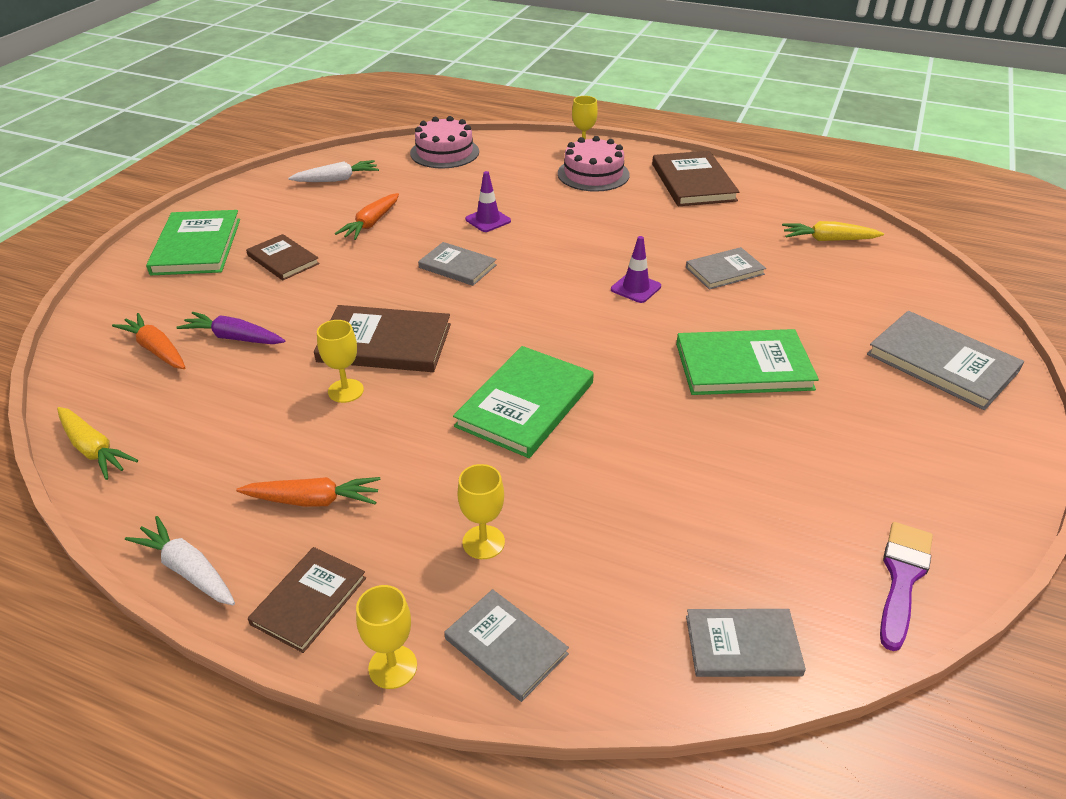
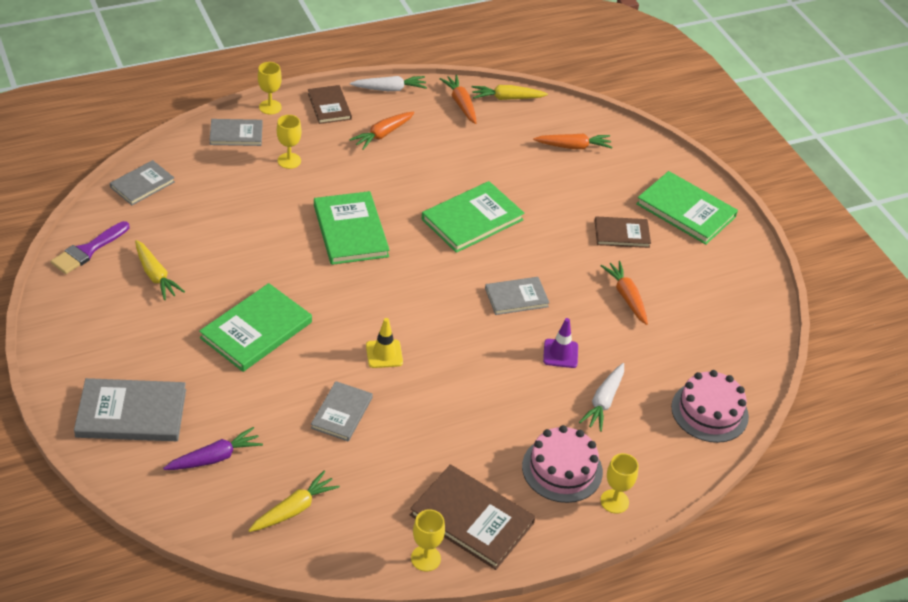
camera: 130 degrees right, 5 degrees up
purple carrot [176,312,285,344] -> purple carrot moved to [163,427,263,470]
white carrot [288,160,379,182] -> white carrot moved to [579,363,624,432]
brown book [314,305,451,372] -> green book [422,181,525,253]
yellow goblet [317,320,364,403] -> yellow goblet moved to [411,509,445,571]
purple traffic cone [611,236,661,303] -> yellow traffic cone [366,318,403,368]
purple brush [880,522,933,651] -> purple brush turned 60 degrees clockwise [50,221,129,274]
none -> yellow carrot [135,240,185,300]
none -> orange carrot [439,75,476,124]

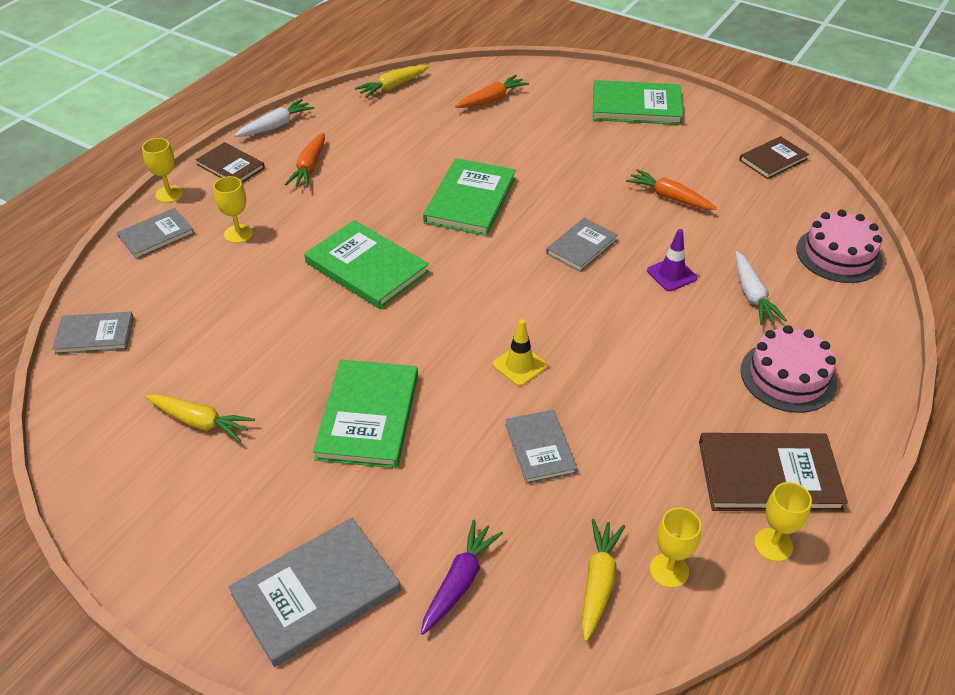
camera: 30 degrees left, 0 degrees up
purple brush [50,221,129,274] -> none
grey book [110,160,175,205] -> grey book turned 75 degrees clockwise [52,312,134,354]
orange carrot [439,75,476,124] -> none
brown book [595,217,651,248] -> brown book moved to [739,136,809,179]
yellow goblet [600,453,639,514] -> yellow goblet moved to [650,507,701,588]

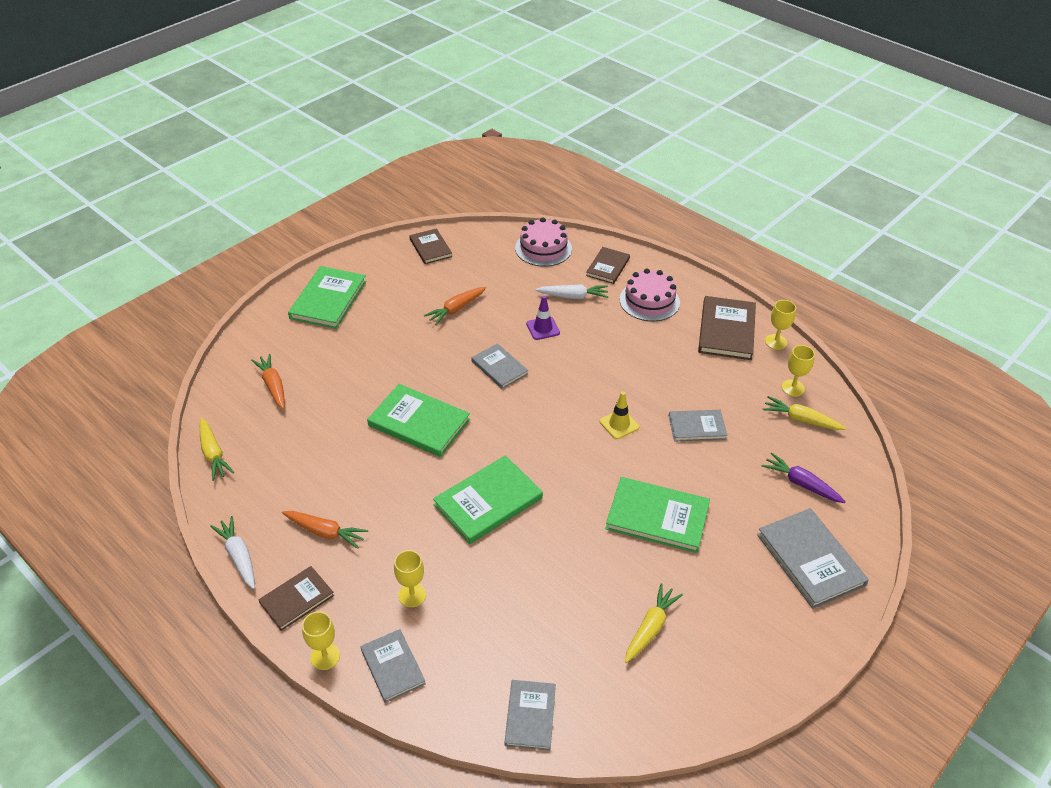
camera: 80 degrees left, 0 degrees up
none -> brown book [586,247,630,284]

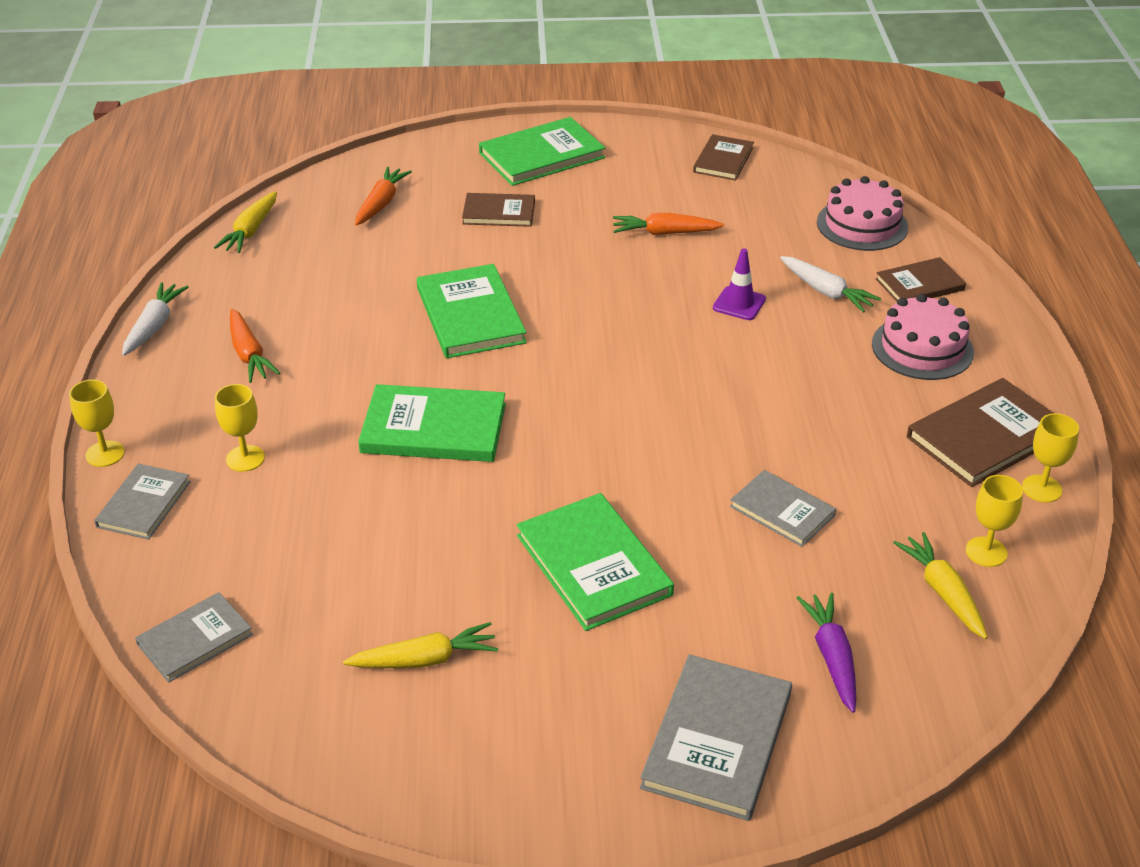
camera: 45 degrees right, 5 degrees down
brown book [259,566,334,631] -> brown book moved to [462,193,535,227]
grey book [471,343,528,389] -> none
yellow traffic cone [600,392,639,439] -> none

